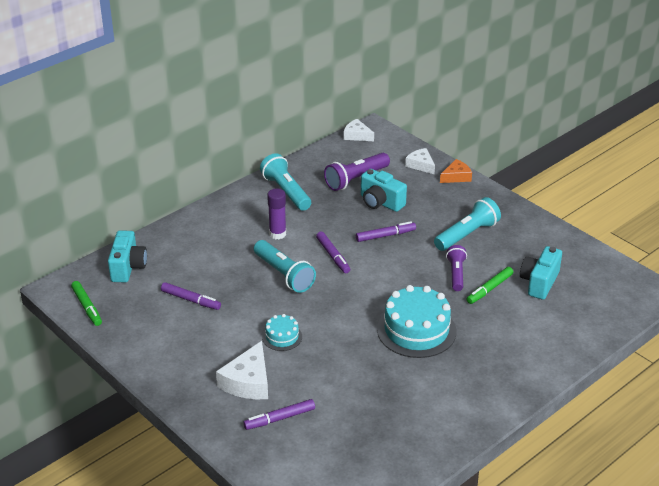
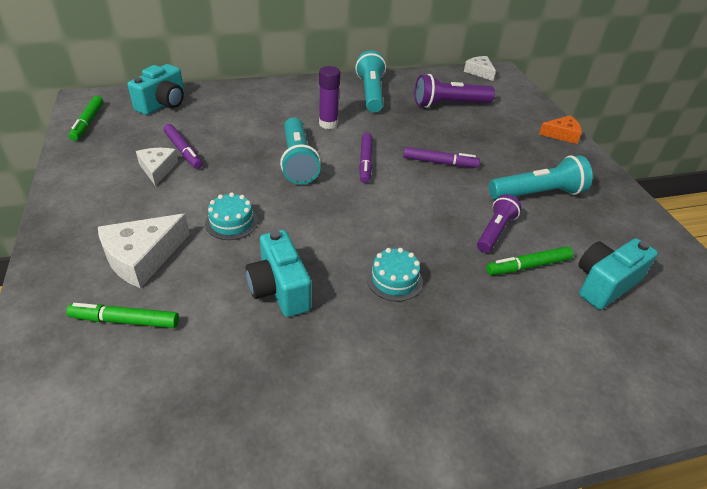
camera: 25 degrees right, 5 degrees up
purple marker [243,399,315,430] -> green marker [66,303,179,328]
turquoise camera [361,169,407,212] -> turquoise camera moved to [246,230,311,317]
turquoise cake [377,285,456,358] -> turquoise cake [367,248,423,301], size x0.50
white cheese [405,148,435,174] -> white cheese moved to [136,148,178,186]

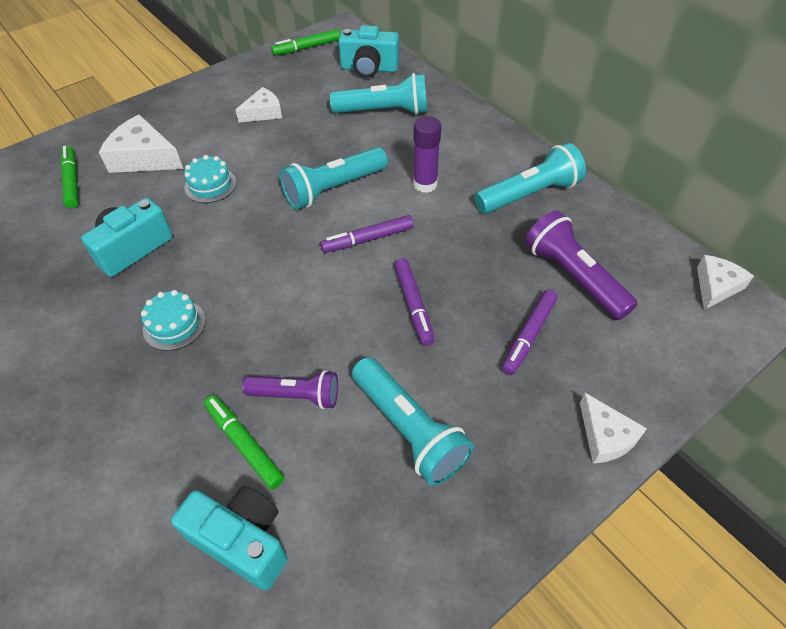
camera: 70 degrees right, 10 degrees up
purple marker [163,124,202,169] -> purple marker moved to [502,290,558,375]
orange cheese [539,115,582,144] -> white cheese [580,393,647,464]
none -> turquoise flashlight [330,73,427,115]

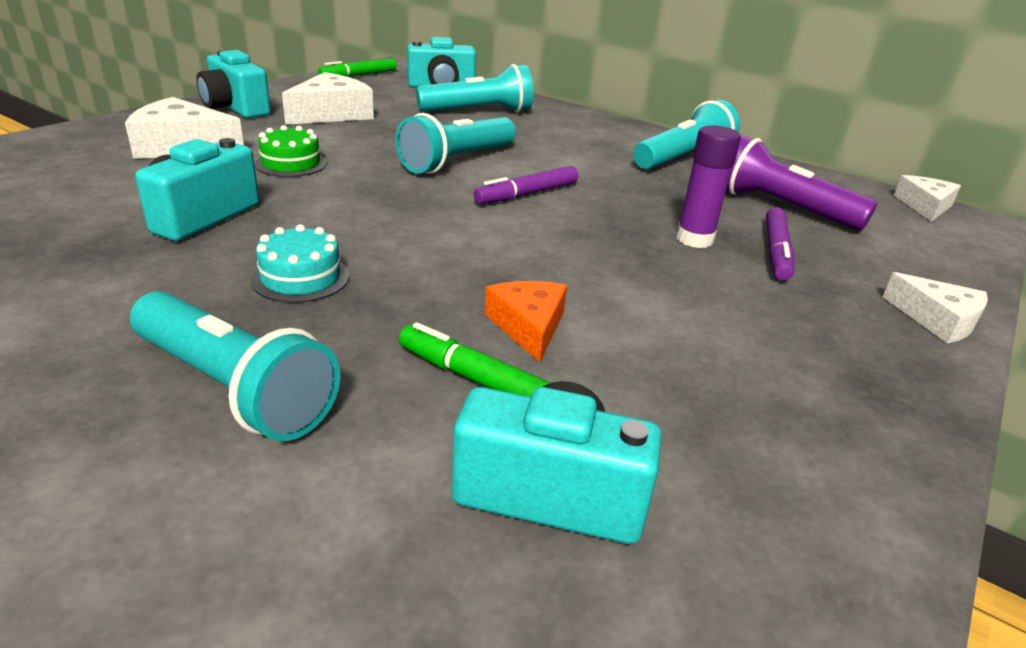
camera: 20 degrees left, 20 degrees down
green marker [61,146,78,208] -> none
turquoise cake [184,155,236,203] -> green cake [254,125,327,177]
white cheese [235,87,282,122] -> white cheese [282,72,374,125], size x1.58
purple flashlight [243,370,338,409] -> orange cheese [485,281,567,362]
turquoise flashlight [352,357,473,485] -> turquoise flashlight moved to [130,291,340,441]
purple marker [395,258,435,346] -> none
purple glue stick [413,116,441,193] -> purple glue stick moved to [676,125,741,248]
none -> turquoise camera [196,50,271,118]

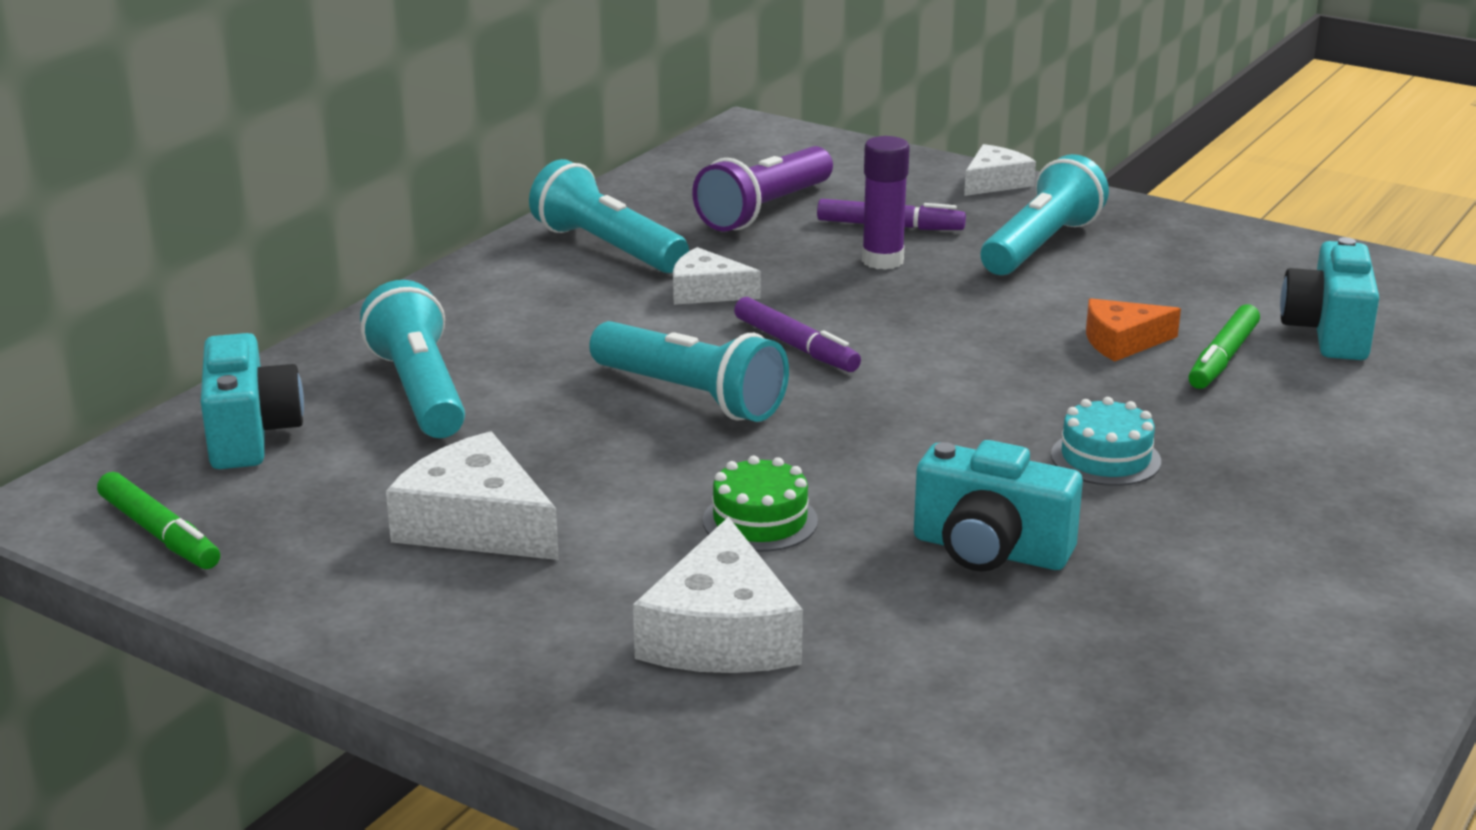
camera: 90 degrees left, 5 degrees down
turquoise flashlight [130,291,340,441] -> turquoise flashlight moved to [981,154,1109,275]
turquoise camera [196,50,271,118] -> none
white cheese [894,175,961,221] -> white cheese moved to [673,247,761,305]

